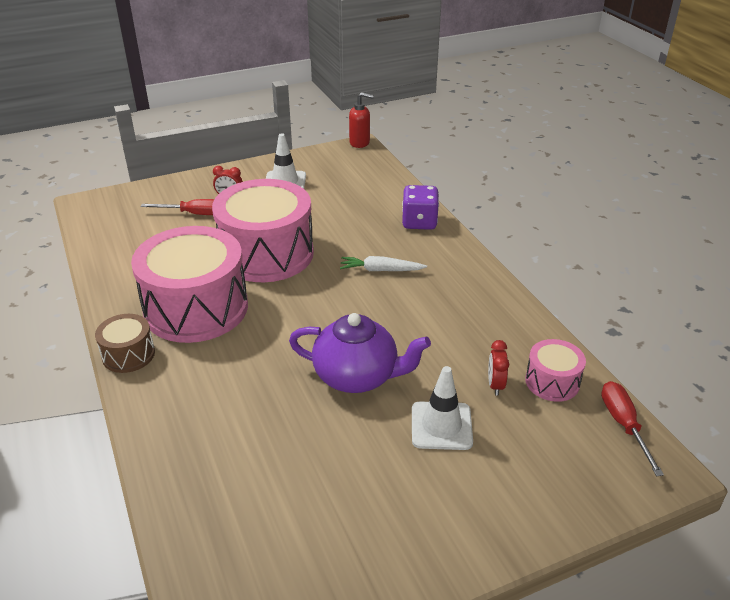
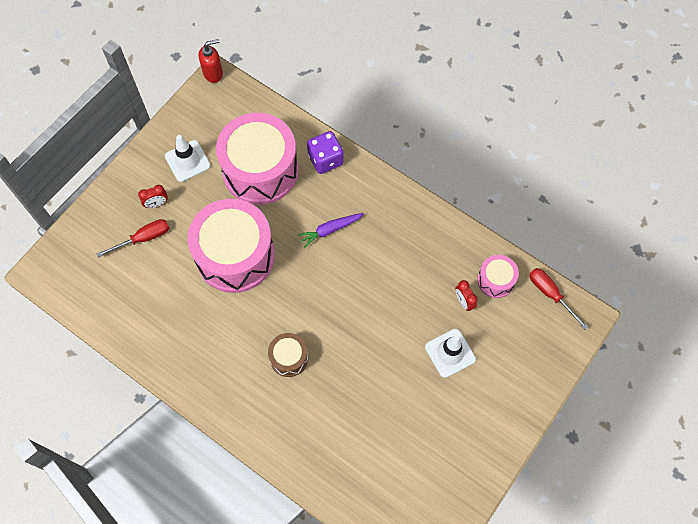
camera: 30 degrees left, 30 degrees up
brown drum [95,314,155,373] -> brown drum moved to [268,333,308,377]
pink drum [131,226,248,343] -> pink drum moved to [216,113,298,205]
purple teapot [289,313,431,393] -> none
white carrot [340,256,427,271] -> purple carrot [297,213,364,248]

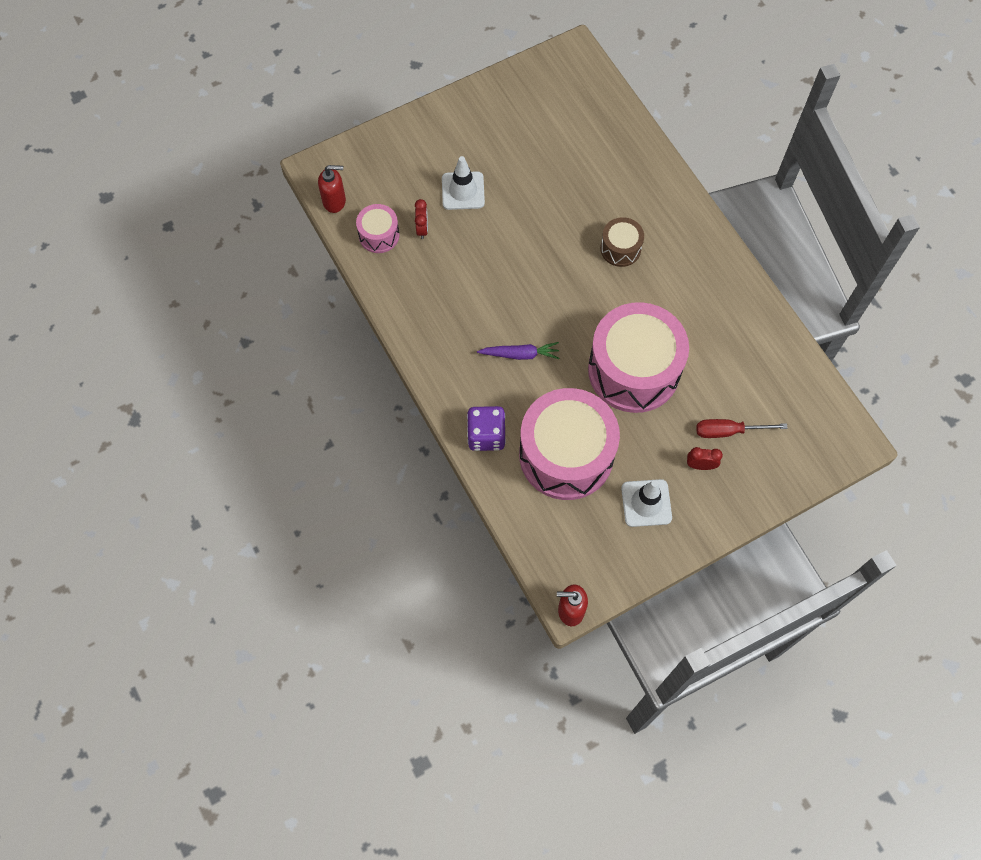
camera: 155 degrees left, 0 degrees up
red screwdriver [529,268,588,329] -> red soap dispenser [318,165,346,213]

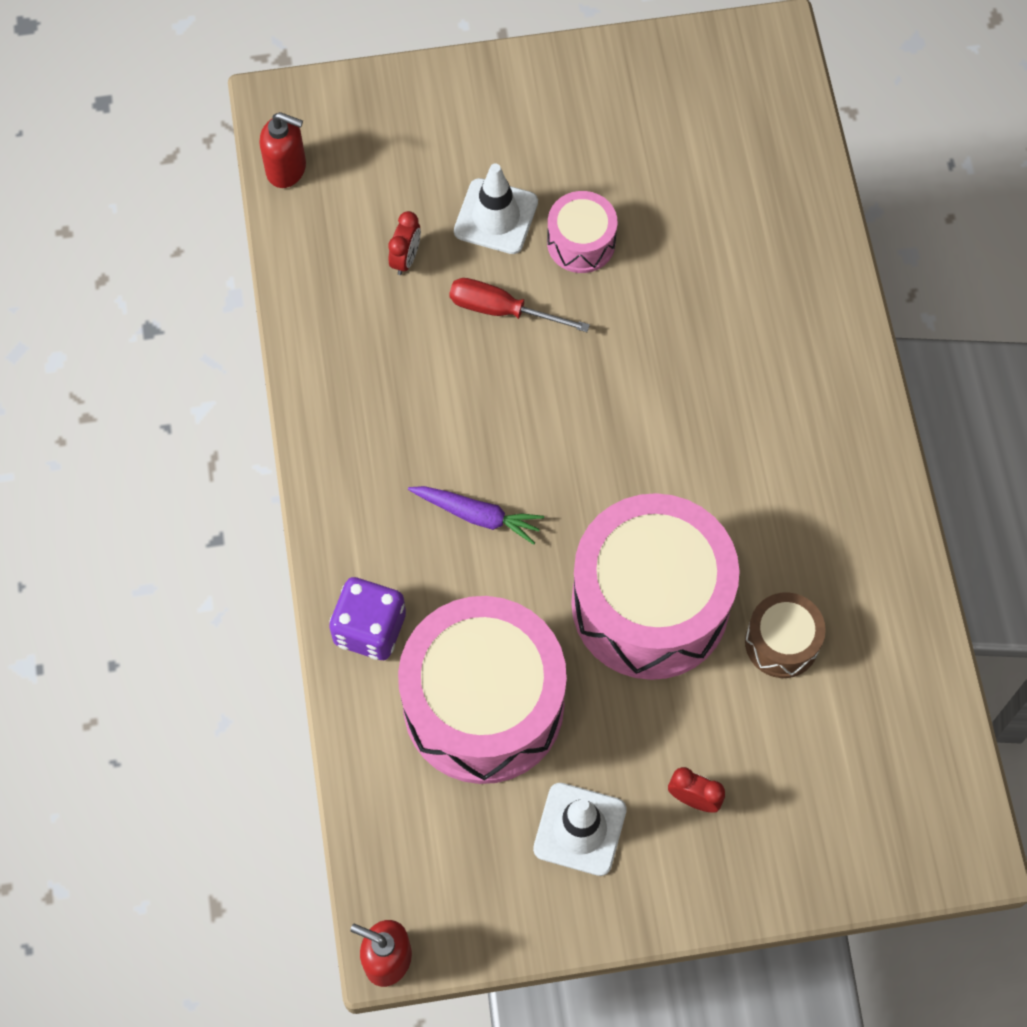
camera: 20 degrees right, 0 degrees up
pink drum [356,204,400,253] -> pink drum moved to [547,191,617,273]
brown drum [600,217,644,267] -> brown drum moved to [745,593,826,678]
red screwdriver [696,419,788,438] -> red screwdriver moved to [449,278,590,332]

